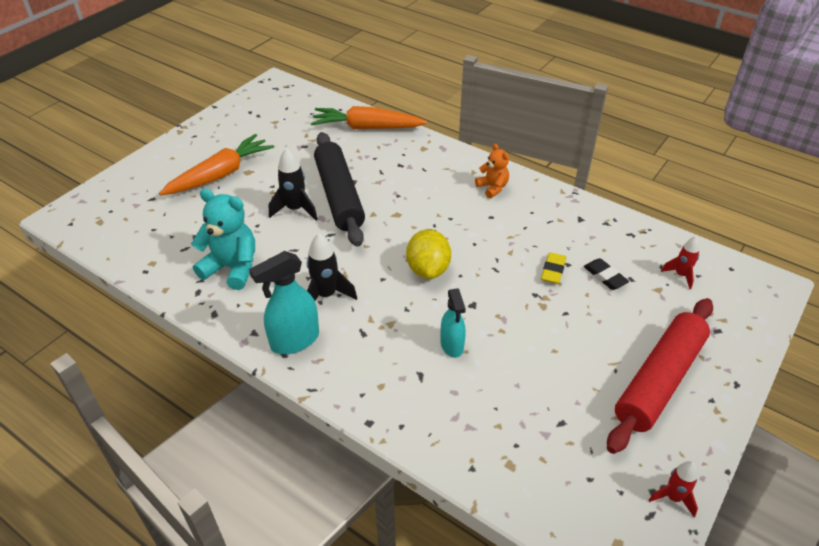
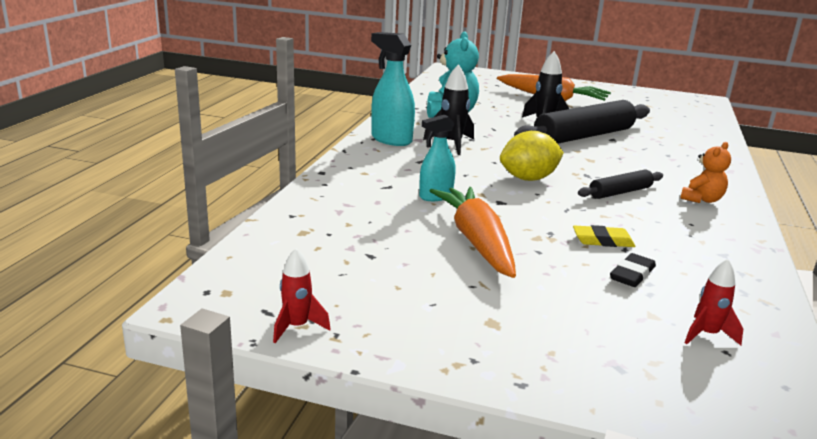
camera: 70 degrees right, 20 degrees down
orange carrot [311,106,427,129] -> orange carrot moved to [430,187,516,278]
red rolling pin [607,298,713,454] -> none
none -> black rolling pin [578,170,663,199]

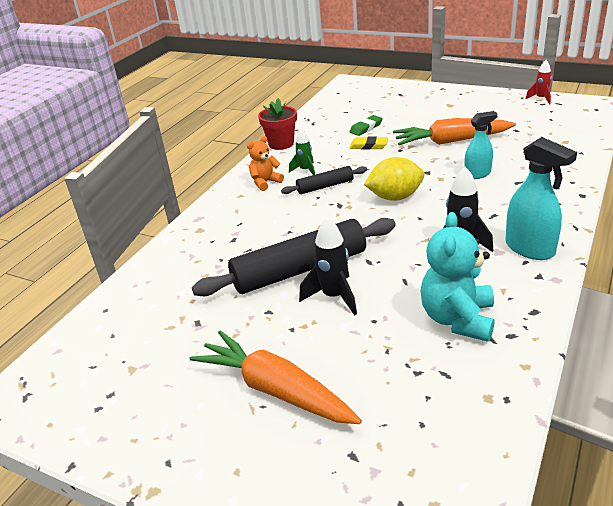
camera: 165 degrees left, 10 degrees up
orange carrot [430,187,516,278] -> orange carrot turned 90 degrees clockwise [393,118,516,145]
black eraser [610,253,656,287] -> green eraser [350,115,383,136]
red rocket [685,259,743,345] -> none
none -> red flower pot [258,98,297,150]
none -> green rocket [289,129,315,175]

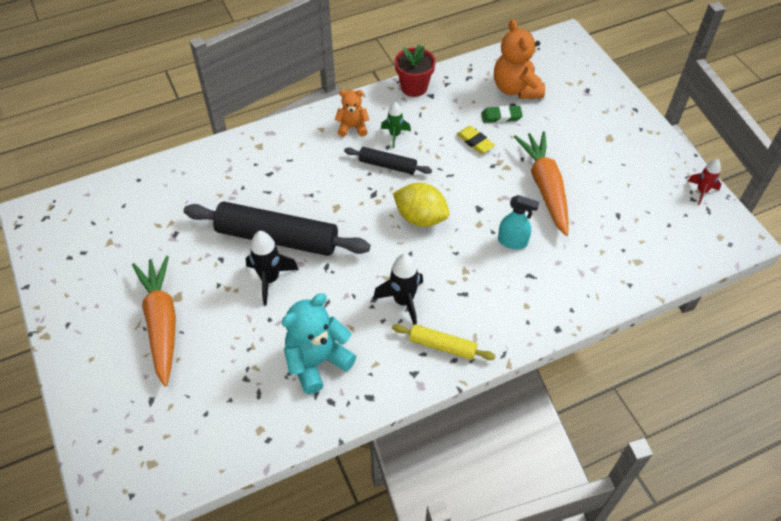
camera: 35 degrees right, 20 degrees up
orange carrot [393,118,516,145] -> orange carrot turned 45 degrees clockwise [514,131,569,236]
turquoise spray bottle [505,137,577,260] -> yellow rolling pin [392,324,495,360]
none -> orange teddy bear [494,19,545,99]

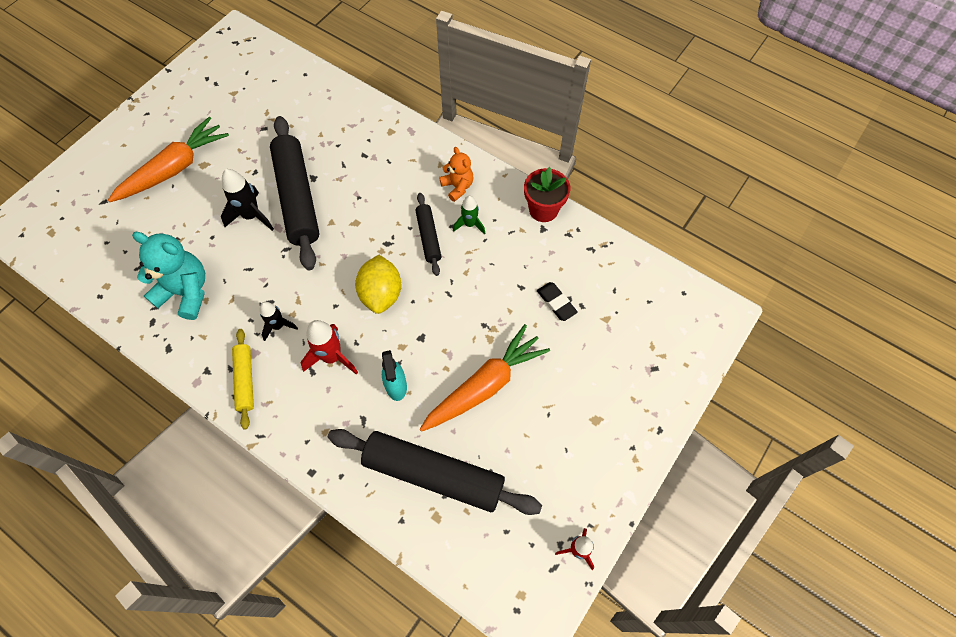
camera: 60 degrees right, 10 degrees up
black rocket [373,254,423,325] -> black rocket [260,302,298,341], size x0.65
yellow eraser [457,126,495,154] -> none
green eraser [481,106,523,123] -> black eraser [537,282,578,321]
orange teddy bear [494,19,545,99] -> none
none -> red rocket [301,320,358,375]
none -> black rolling pin [328,429,542,515]

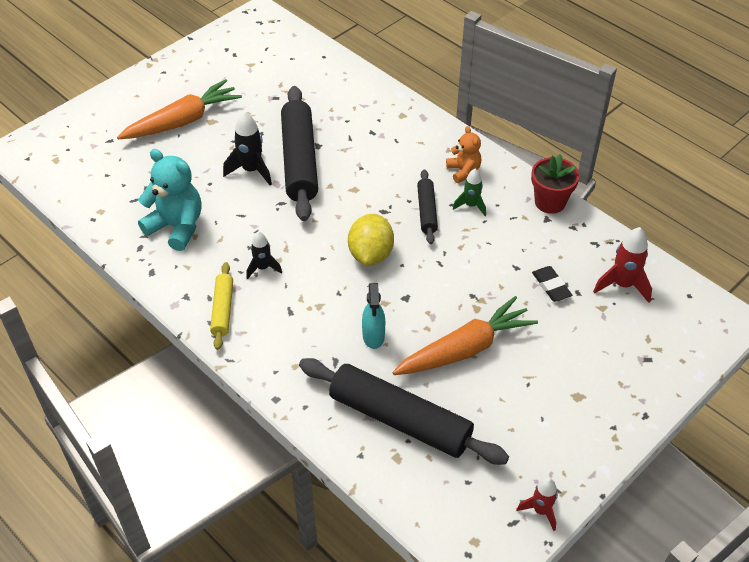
camera: 10 degrees right, 15 degrees down
red rocket [301,320,358,375] -> red rocket moved to [593,227,652,303]

